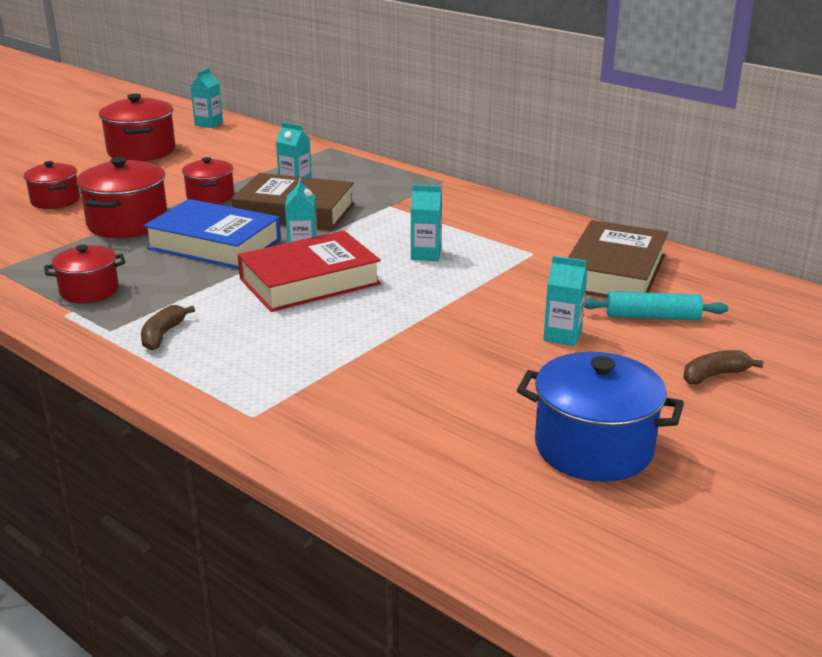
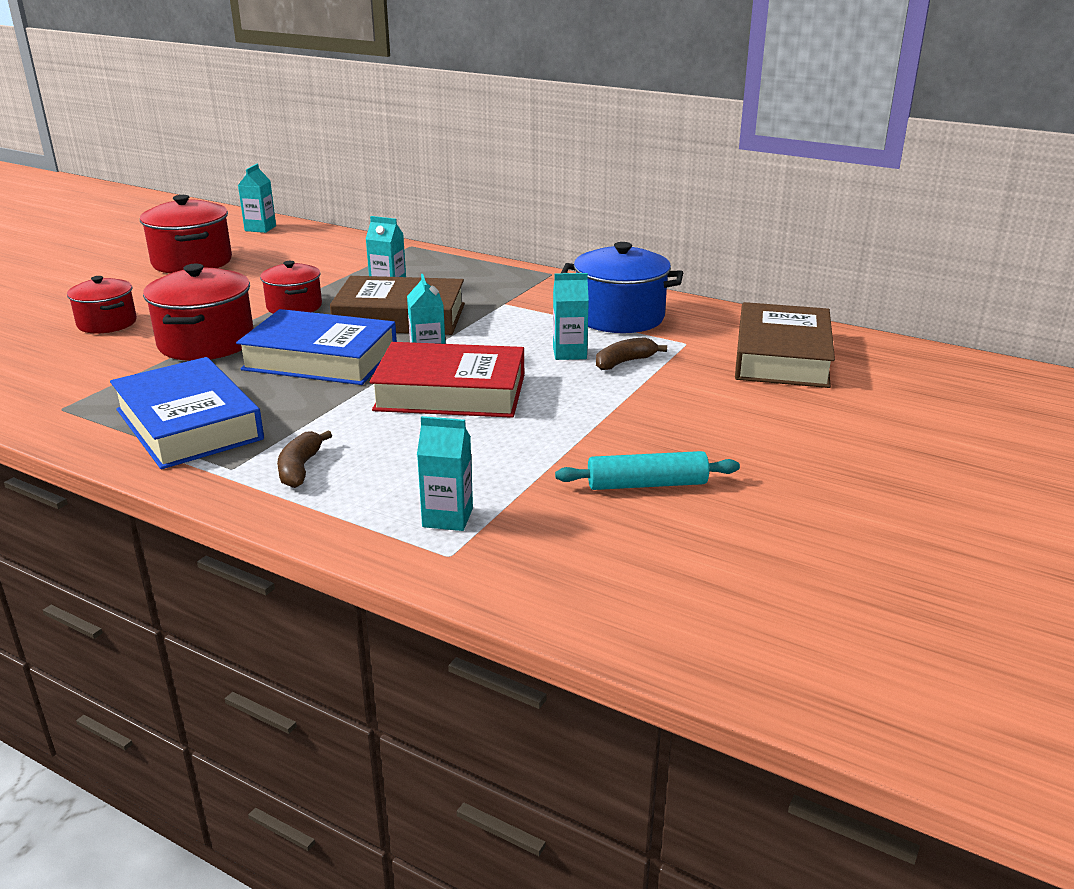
camera: 10 degrees left, 0 degrees up
red pot [44,245,125,303] -> blue book [110,357,264,469]
red book [238,231,381,312] -> red book turned 45 degrees clockwise [370,342,524,418]
blue pot [517,352,684,482] -> blue pot moved to [561,242,683,333]
turquoise carton [543,256,587,346] -> turquoise carton moved to [417,416,473,531]
turquoise rolling pin [584,291,728,320] -> turquoise rolling pin moved to [555,451,740,490]
brown banana [684,350,763,384] -> brown banana moved to [596,337,667,370]

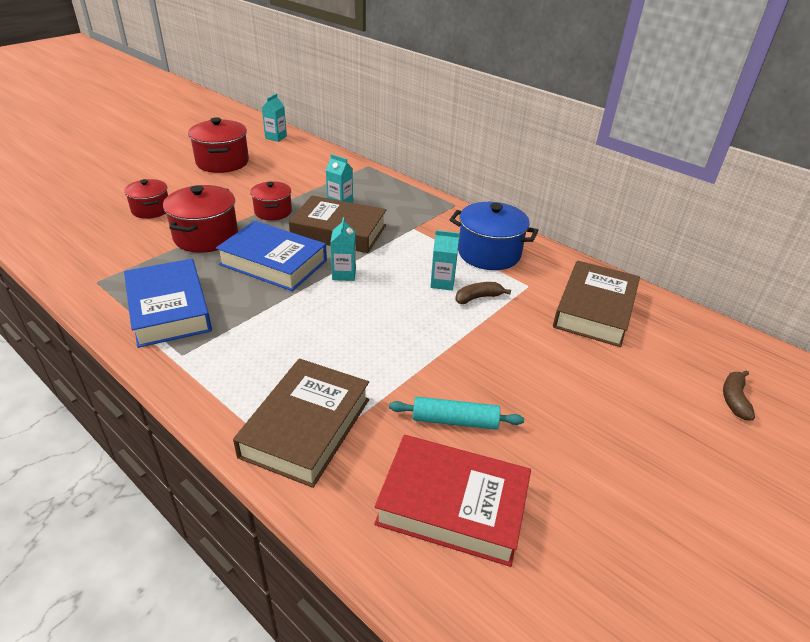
camera: 10 degrees right, 10 degrees up
brown banana [277,431,332,488] -> brown banana moved to [723,370,755,421]
red book [370,342,524,418] -> red book moved to [374,435,531,567]
turquoise carton [417,416,473,531] -> brown book [233,359,369,488]

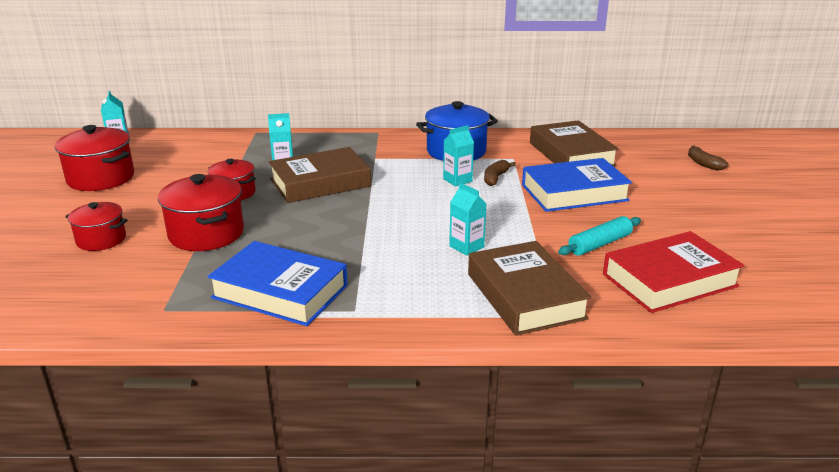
camera: 40 degrees left, 10 degrees down
blue book [216,221,327,291] -> blue book moved to [522,158,632,212]
turquoise carton [330,217,356,281] -> turquoise carton moved to [449,183,487,256]

